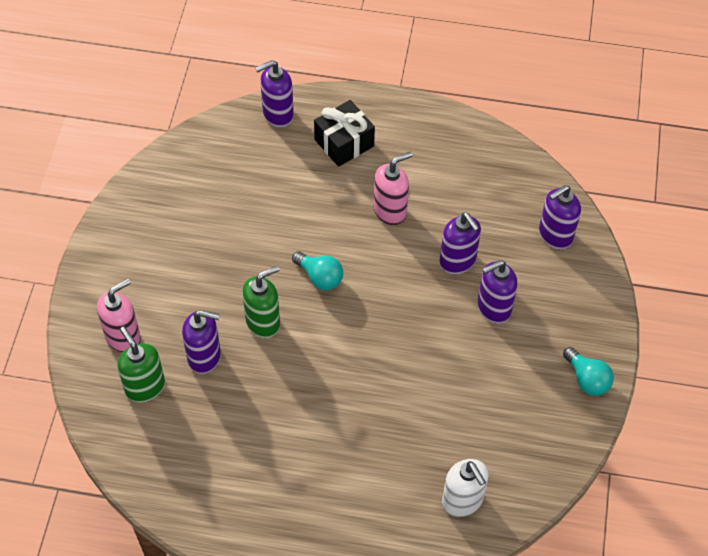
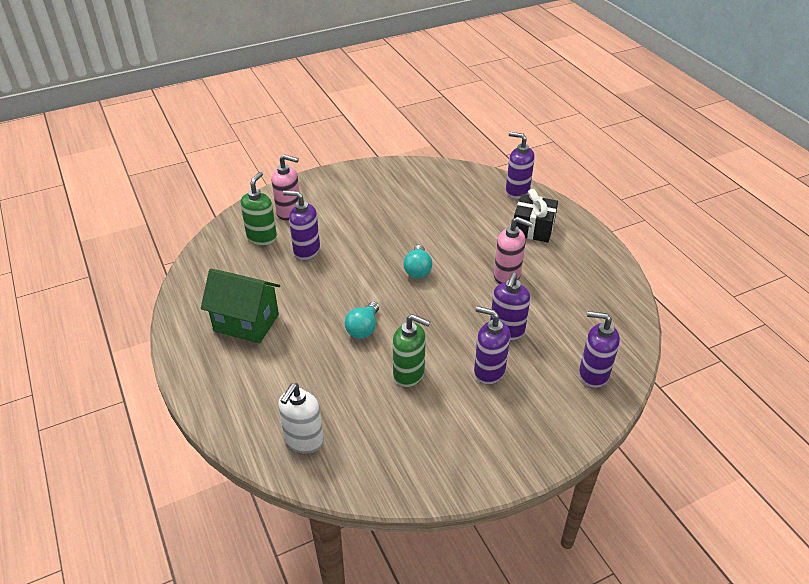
camera: 55 degrees right, 15 degrees down
purple soap dispenser [182,310,221,374] -> purple soap dispenser turned 135 degrees clockwise [283,191,320,260]
green soap dispenser [242,266,280,338] -> green soap dispenser moved to [393,314,430,387]
turquoise light bulb [563,347,614,396] -> turquoise light bulb moved to [345,302,379,339]
none -> green house [201,269,280,344]

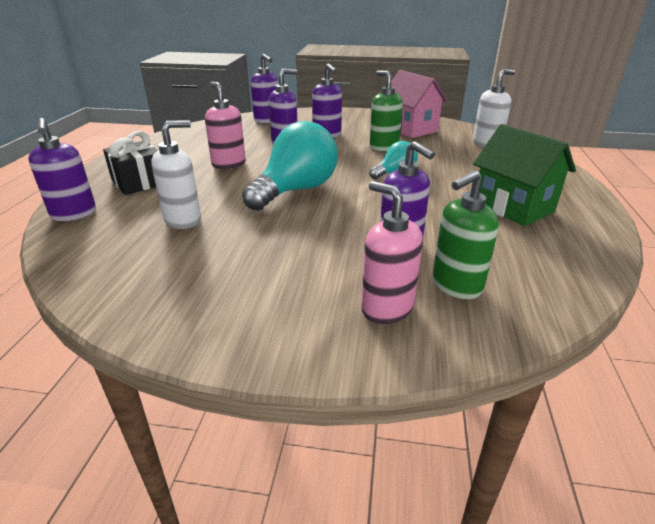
camera: 145 degrees left, 10 degrees down
turquoise light bulb [404,245,432,278] -> turquoise light bulb [242,121,338,211], size x1.93
none -> white soap dispenser [151,120,201,229]
none -> pink house [391,70,448,138]

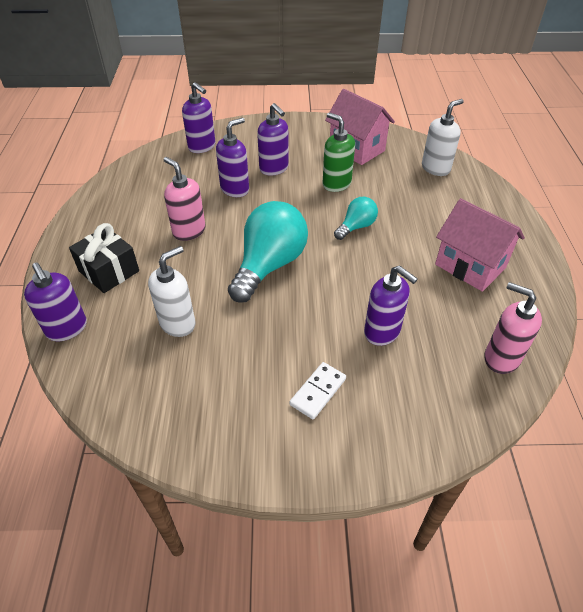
camera: 10 degrees left, 15 degrees up
pink soap dispenser [361,181,423,324] -> pink soap dispenser moved to [484,282,542,374]
green soap dispenser [432,170,499,299] -> none
green house [473,124,576,226] -> pink house [435,198,525,292]
none -> white domino [290,362,346,420]

